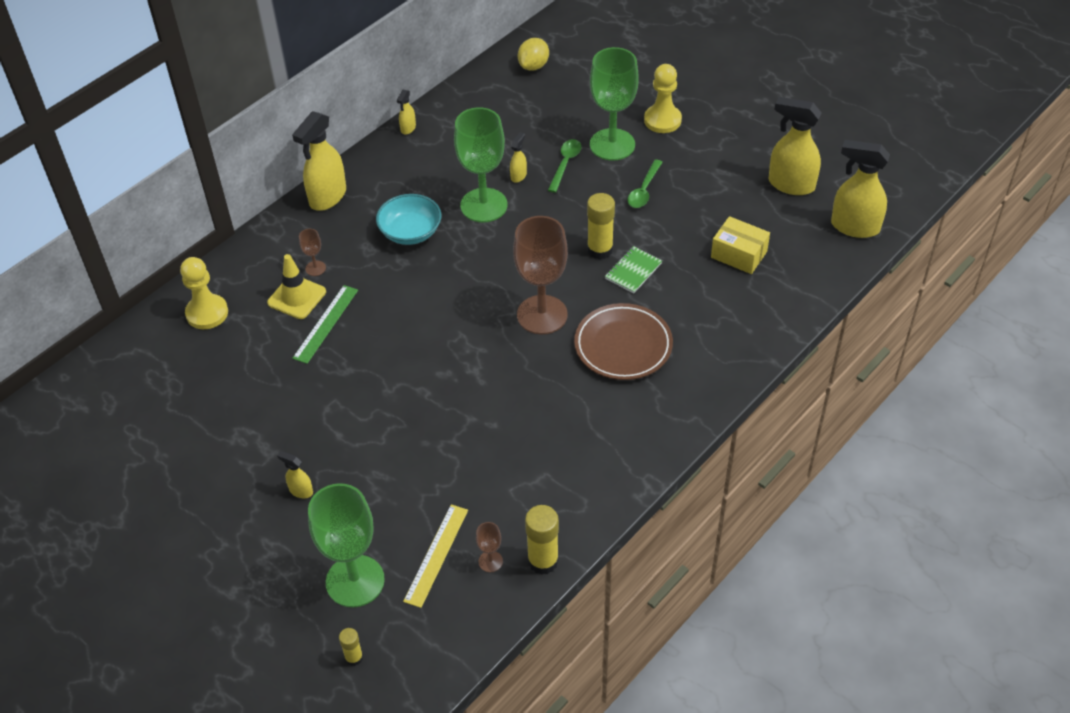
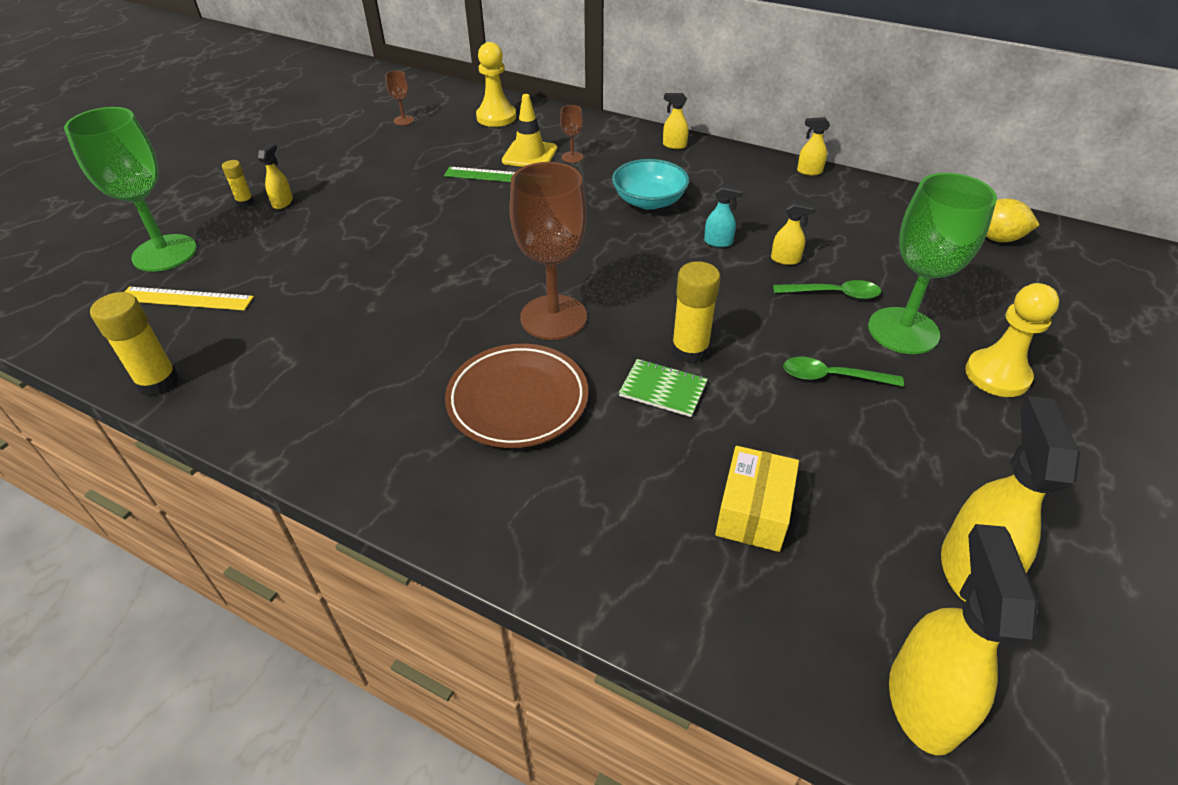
camera: 75 degrees right, 5 degrees down
yellow spray bottle [292,111,346,211] -> yellow spray bottle [663,93,688,149], size x0.47
yellow glue stick [339,628,363,666] -> yellow glue stick moved to [222,160,254,207]
green goblet [454,107,508,222] -> turquoise spray bottle [704,184,743,247]
brown goblet [476,522,503,572] -> brown goblet moved to [385,71,414,125]

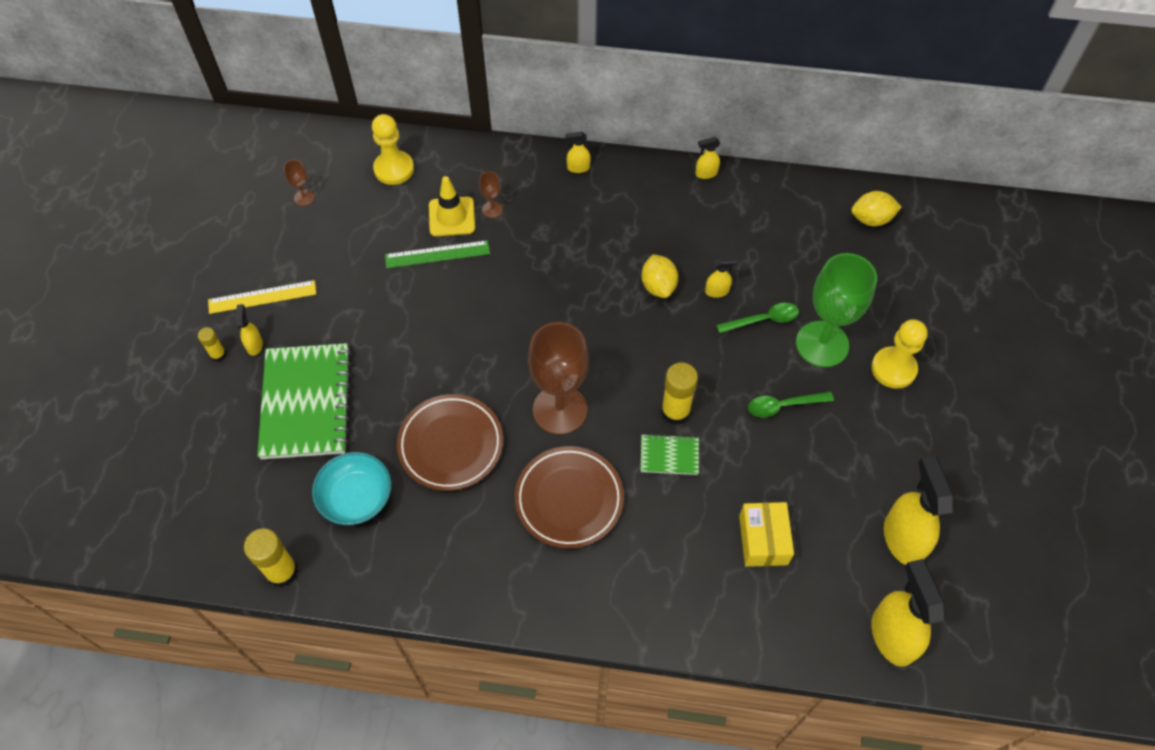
camera: 20 degrees left, 15 degrees up
green goblet [64,107,197,272] -> none
yellow ruler [125,287,254,310] -> yellow ruler moved to [208,280,316,314]
turquoise bowl [612,159,689,210] -> turquoise bowl moved to [312,452,392,525]
turquoise spray bottle [704,184,743,247] -> yellow lemon [641,254,678,298]
none -> green notebook [257,343,352,459]
none -> brown plate [397,394,503,491]

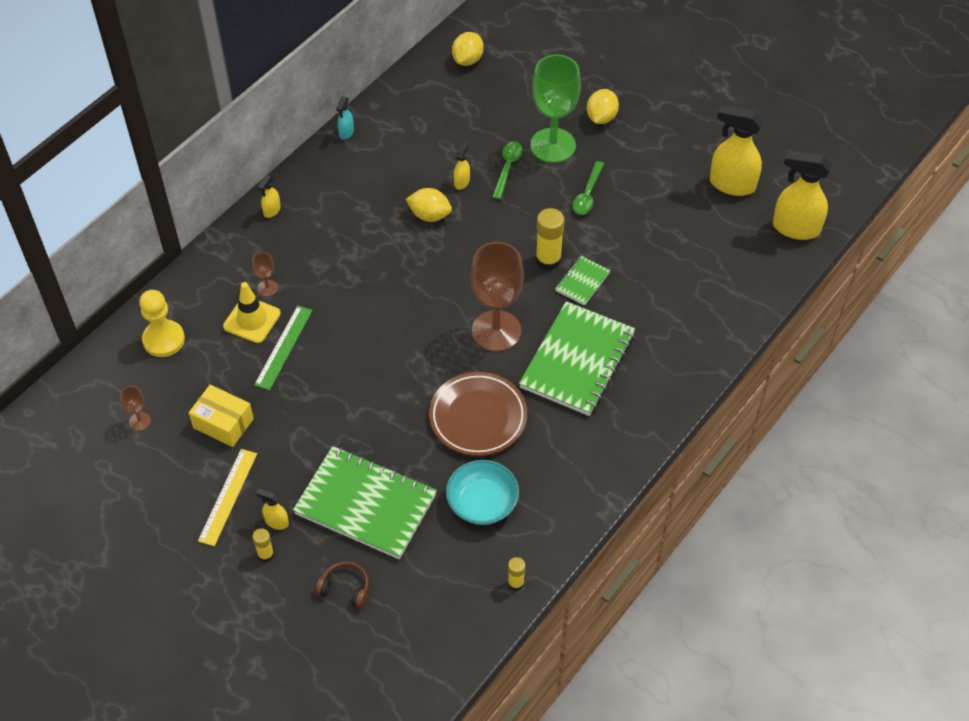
camera: 60 degrees left, 5 degrees down
yellow glue stick [244,528,298,587] -> yellow glue stick [508,557,525,591], size x0.56
brown plate [515,446,624,549] -> green notebook [519,301,635,416]
yellow spray bottle [695,137,720,179] -> turquoise spray bottle [336,97,354,139]
yellow box [739,502,794,567] -> yellow box moved to [189,385,254,447]
yellow pawn [871,319,928,389] -> yellow lemon [587,89,619,124]
none -> brown headphones [315,562,369,608]

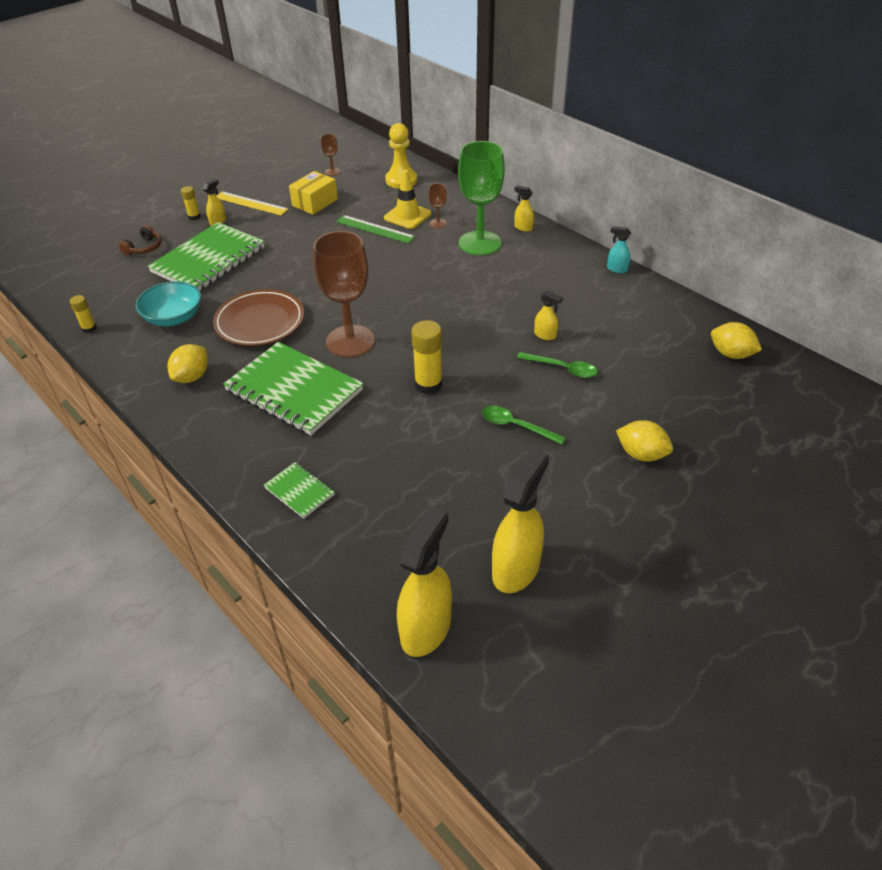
camera: 100 degrees right, 10 degrees down
yellow lemon [406,188,452,222] -> yellow lemon moved to [168,344,208,383]
green goblet [530,55,581,163] -> green goblet moved to [458,141,505,255]
green notebook [555,256,610,306] -> green notebook moved to [264,462,335,519]

